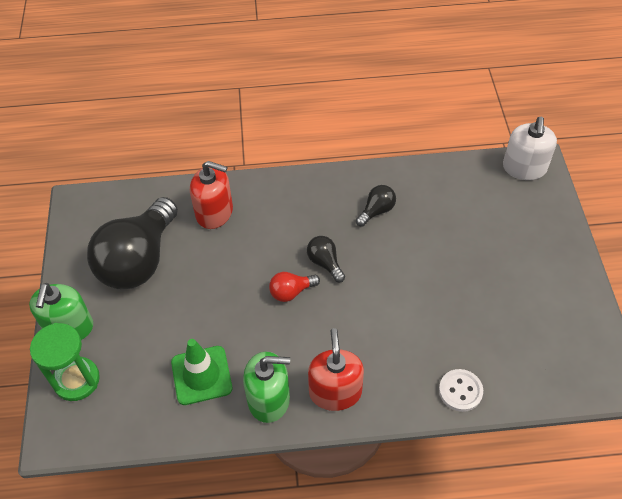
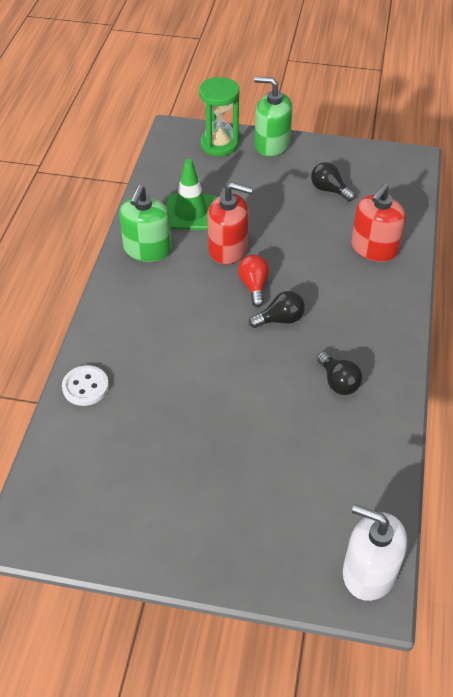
camera: 105 degrees right, 5 degrees down
black light bulb [87,197,178,290] -> black light bulb [311,162,355,201], size x0.43
red soap dispenser [308,328,364,411] -> red soap dispenser moved to [207,182,253,265]

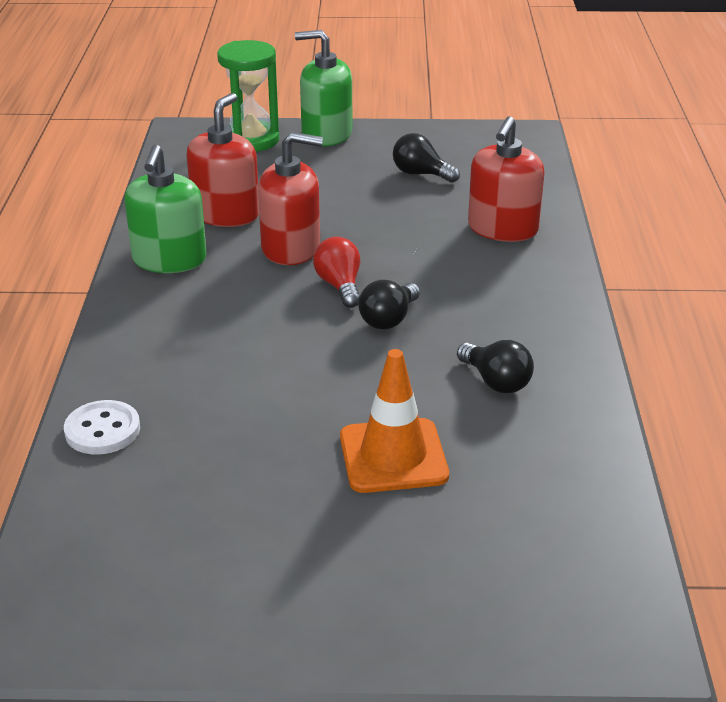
camera: 10 degrees left, 15 degrees down
green traffic cone [166,159,216,230] -> red soap dispenser [186,93,259,227]
black light bulb [249,291,305,328] -> black light bulb turned 150 degrees clockwise [358,280,420,329]
white soap dispenser [343,504,407,601] -> none
none -> orange traffic cone [340,349,449,493]

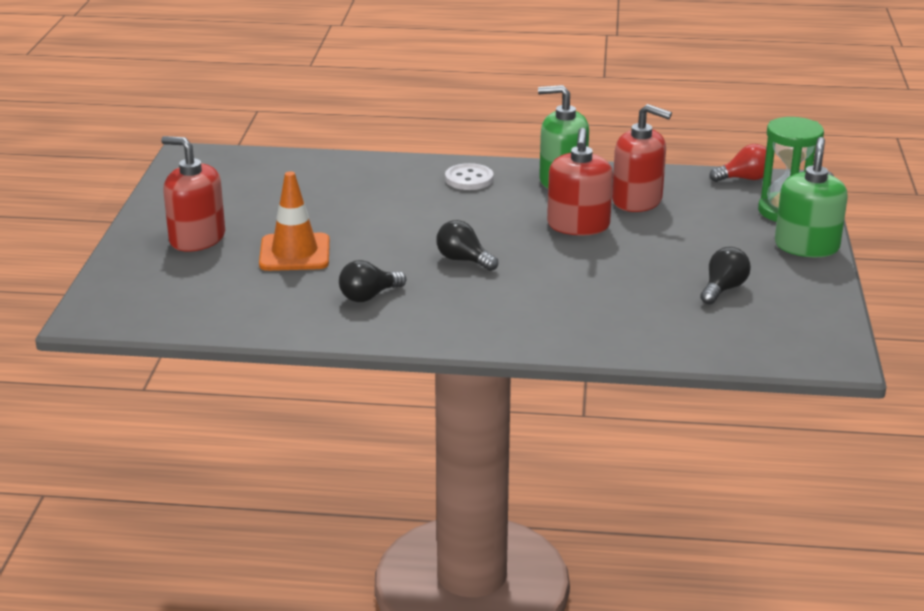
camera: 95 degrees right, 5 degrees down
white button [64,400,140,455] -> white button moved to [445,163,493,190]
red light bulb [313,237,360,308] -> red light bulb moved to [710,144,767,182]
red soap dispenser [468,116,544,242] -> red soap dispenser moved to [161,136,225,252]

